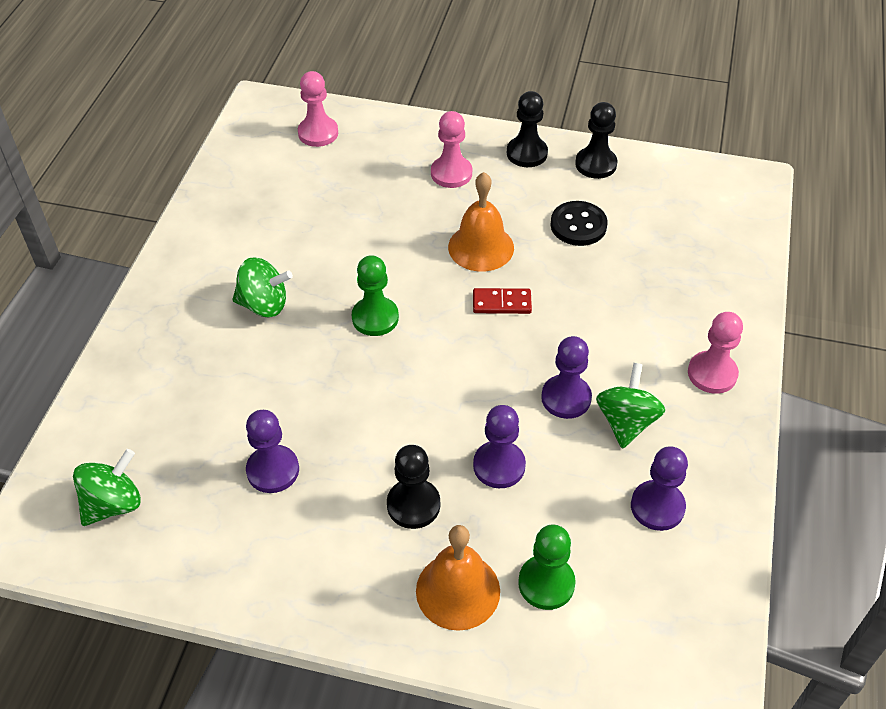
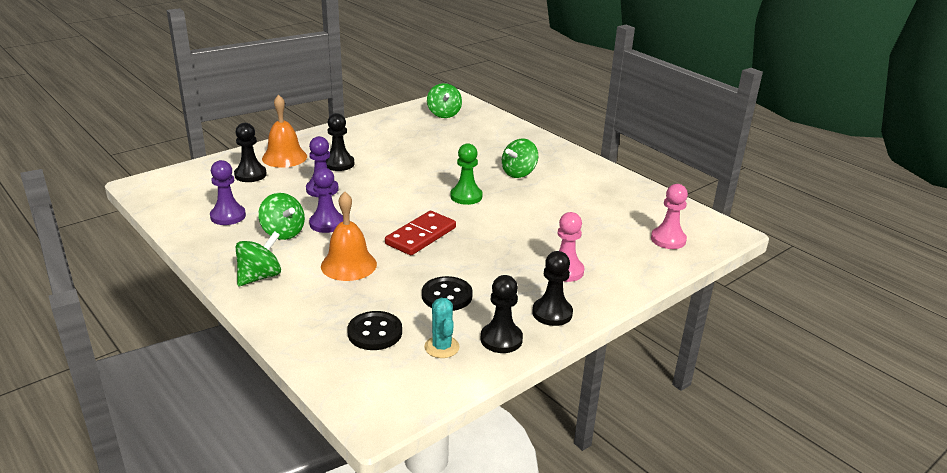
camera: 125 degrees right, 20 degrees down
purple pawn [246,410,299,493] -> none
orange bell [448,172,514,272] -> orange bell moved to [321,192,377,281]
red domino [473,288,532,314] -> red domino [385,211,456,255], size x1.62
green pawn [518,525,576,610] -> black pawn [234,123,267,182]
pink pawn [688,312,743,394] -> green spinning top [236,231,281,286]
none -> black button [347,311,402,350]
none -> turquoise cactus [424,298,460,358]

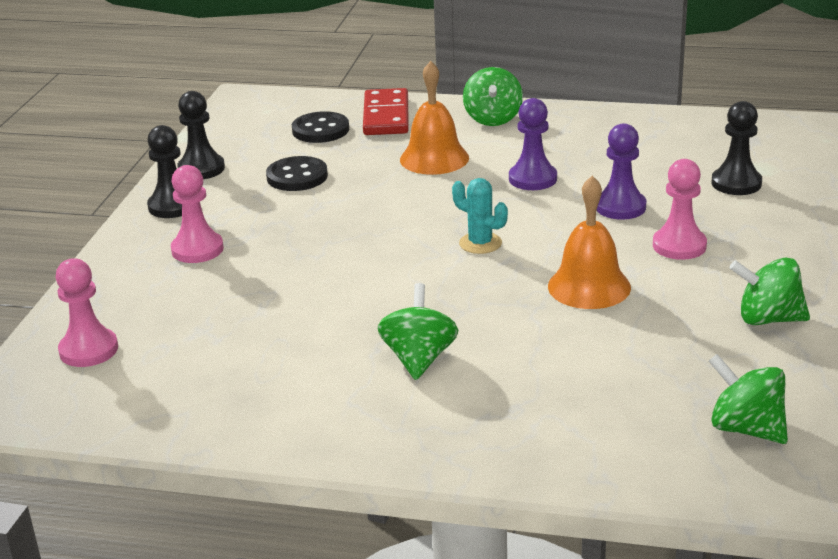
camera: 145 degrees right, 0 degrees up
purple pawn [210,160,246,225] -> none
green spinning top [258,193,305,240] -> green spinning top moved to [729,257,810,325]
orange bell [262,94,307,168] -> orange bell moved to [548,176,631,309]
black pawn [326,113,354,171] -> pink pawn [653,159,707,260]
red domino [385,211,456,255] -> red domino moved to [363,88,409,135]
turquoise cactus [424,298,460,358] -> turquoise cactus moved to [452,178,508,254]
green pawn [450,143,483,205] -> none

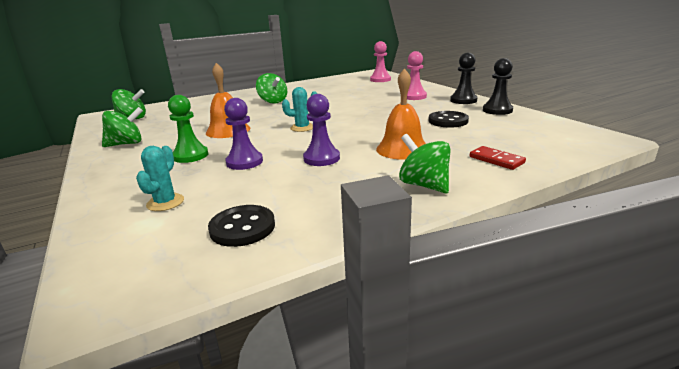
camera: 140 degrees right, 5 degrees down
black button [292,111,349,143] -> black button moved to [208,205,275,247]
red domino [363,88,409,135] -> red domino [470,146,526,170], size x0.62
pink pawn [653,159,707,260] -> green pawn [168,95,208,163]
black pawn [712,101,762,195] -> turquoise cactus [136,146,184,211]

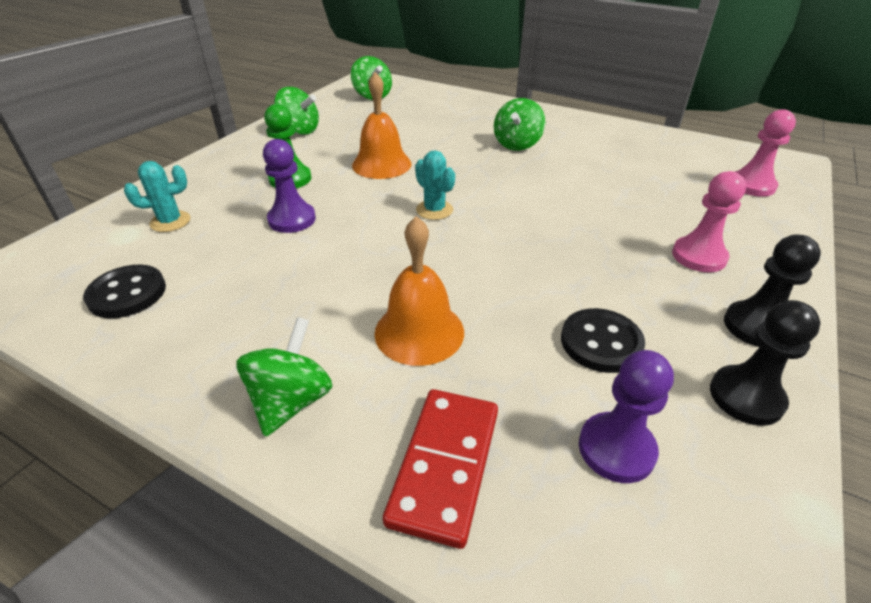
camera: 55 degrees right, 15 degrees up
purple pawn [303,94,340,166] -> purple pawn moved to [579,350,674,483]
red domino [470,146,526,170] -> red domino [383,389,498,549], size x1.62

